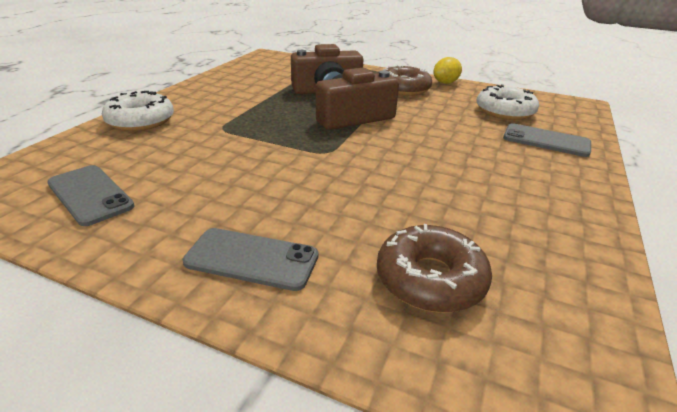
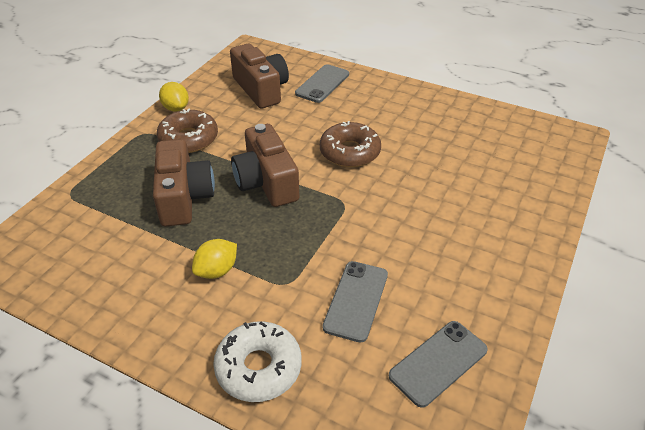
camera: 85 degrees left, 10 degrees up
grey phone [183,228,318,291] -> grey phone moved to [322,261,388,343]
brown donut [377,224,492,313] -> brown donut moved to [320,121,381,167]
white donut [476,84,539,120] -> brown camera [230,44,289,109]
none -> yellow lemon [192,239,237,279]

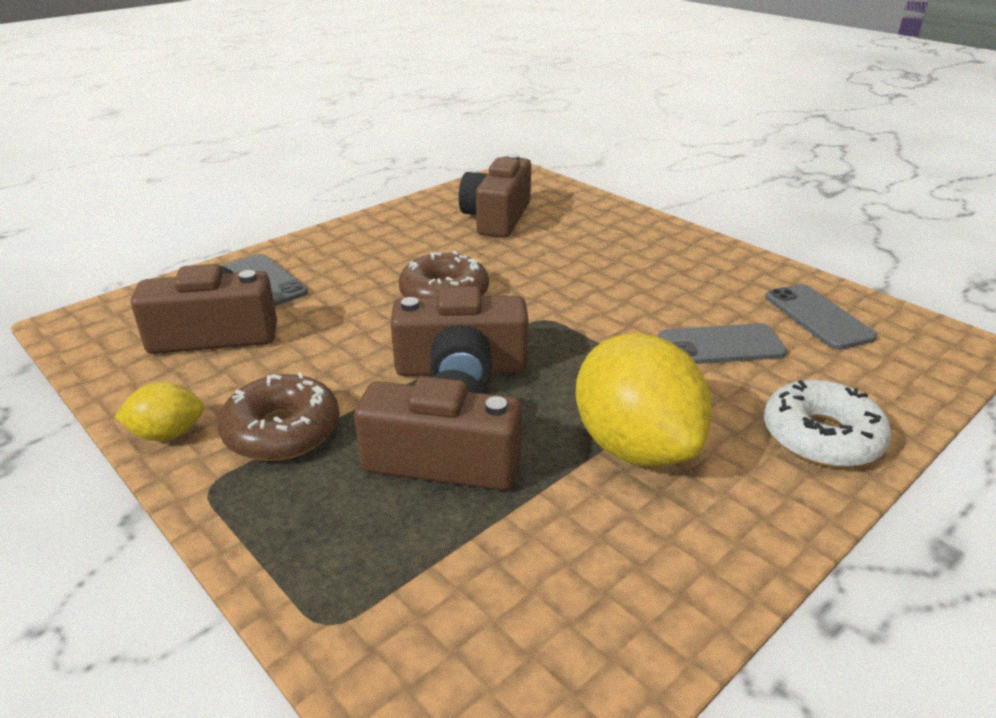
camera: 70 degrees left, 10 degrees down
yellow lemon [192,239,237,279] -> yellow lemon [576,333,712,467], size x2.05
grey phone [322,261,388,343] -> grey phone turned 45 degrees counterclockwise [658,323,787,364]
none -> brown camera [459,154,531,238]

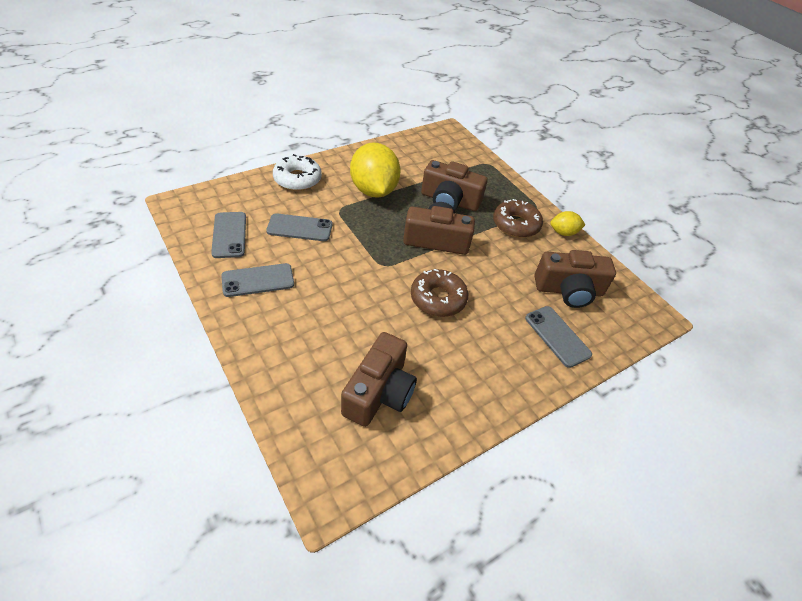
camera: 175 degrees left, 15 degrees up
none -> grey phone [221,263,294,297]

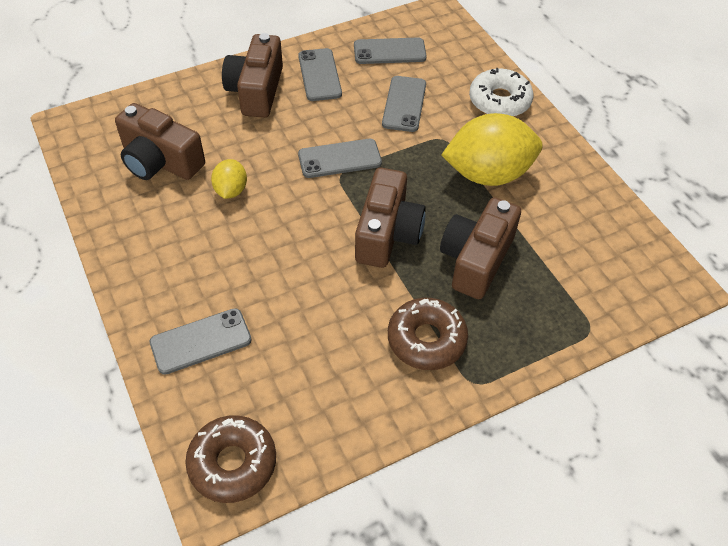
camera: 100 degrees right, 5 degrees up
brown donut [411,269,468,317] -> brown donut moved to [185,415,276,503]
brown camera [535,250,616,308] -> brown camera moved to [222,33,283,118]
yellow lemon [550,211,585,236] -> yellow lemon moved to [211,159,247,199]
none -> grey phone [298,139,382,178]

